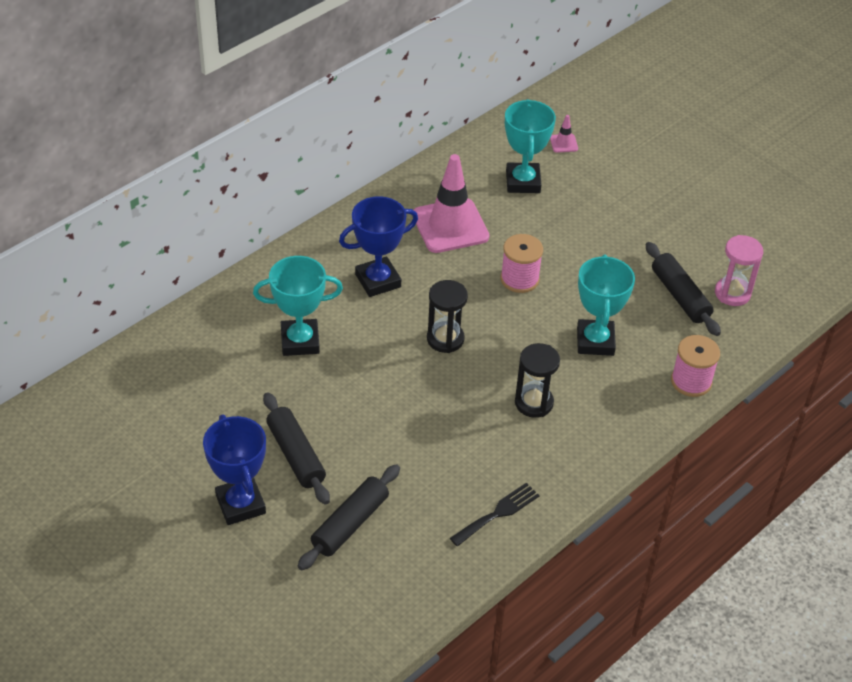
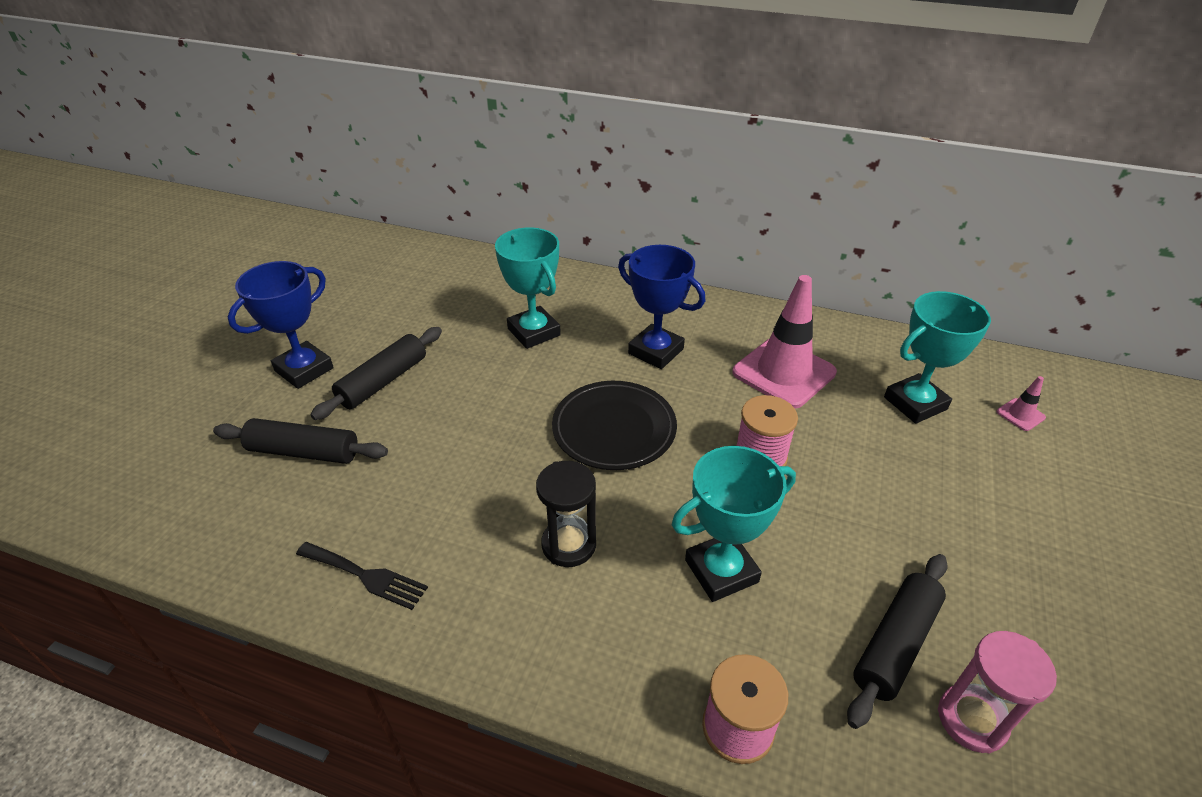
camera: 65 degrees right, 5 degrees down
black hourglass [427,280,468,353] -> black plate [552,381,677,470]

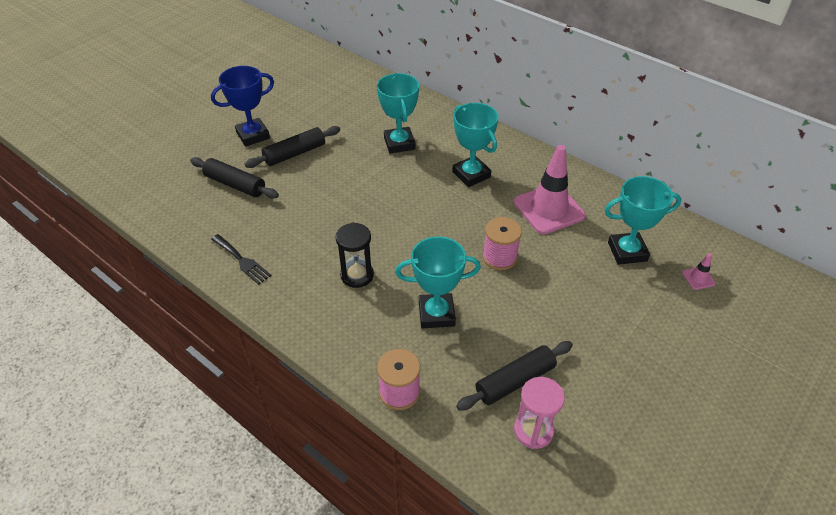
camera: 20 degrees right, 5 degrees up
black plate [552,381,677,470] -> none
blue trophy [618,245,705,369] -> turquoise trophy [452,103,499,187]

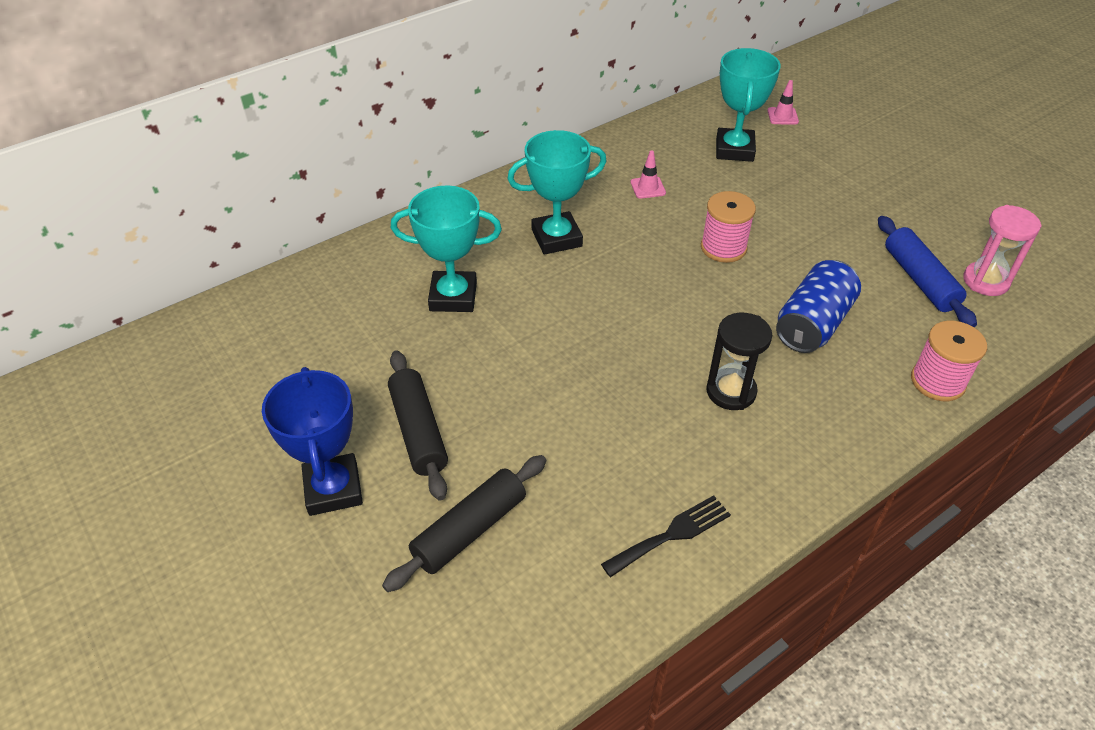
camera: 75 degrees left, 0 degrees up
turquoise trophy [395,237,481,328] -> blue can [776,260,861,353]
black rolling pin [456,341,573,411] -> blue rolling pin [878,216,977,327]
pink traffic cone [514,145,586,234] -> pink traffic cone [631,150,666,199], size x0.42

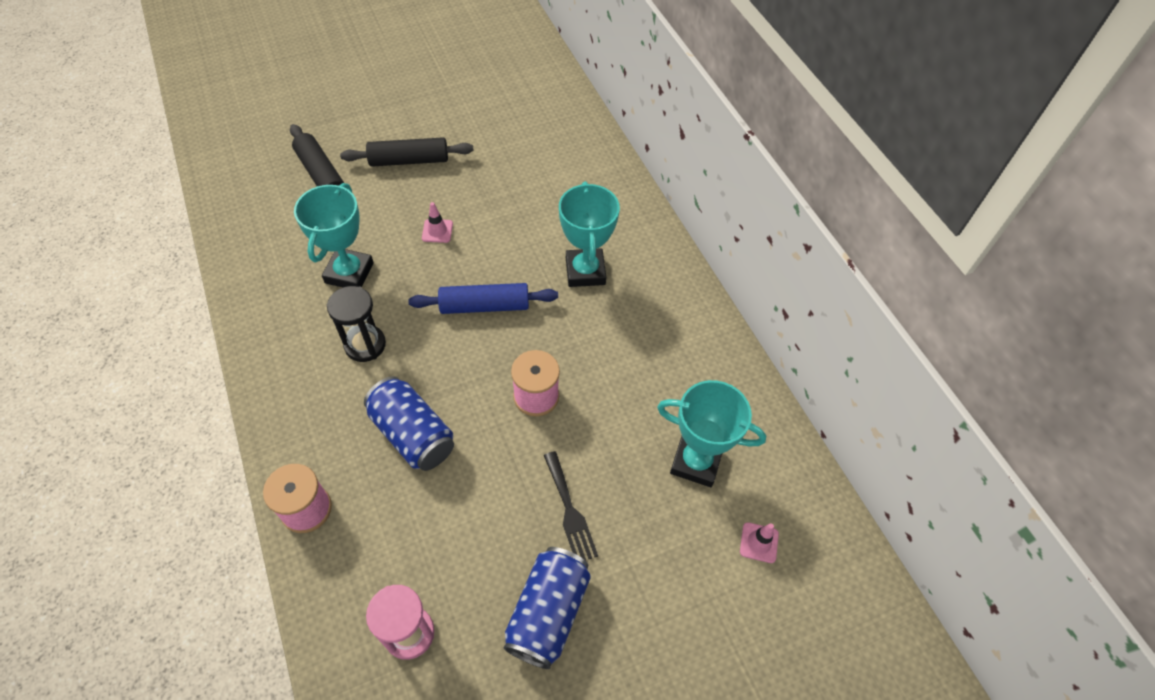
camera: 100 degrees right, 10 degrees up
blue trophy [262,367,363,516] -> none
turquoise trophy [391,185,502,312] -> turquoise trophy moved to [294,183,374,287]
black fork [601,495,731,577] -> black fork moved to [544,451,598,561]
pink traffic cone [631,150,666,199] -> pink traffic cone moved to [422,202,453,243]
blue rolling pin [878,216,977,327] -> blue rolling pin moved to [408,283,558,314]
none -> blue can [503,547,591,669]

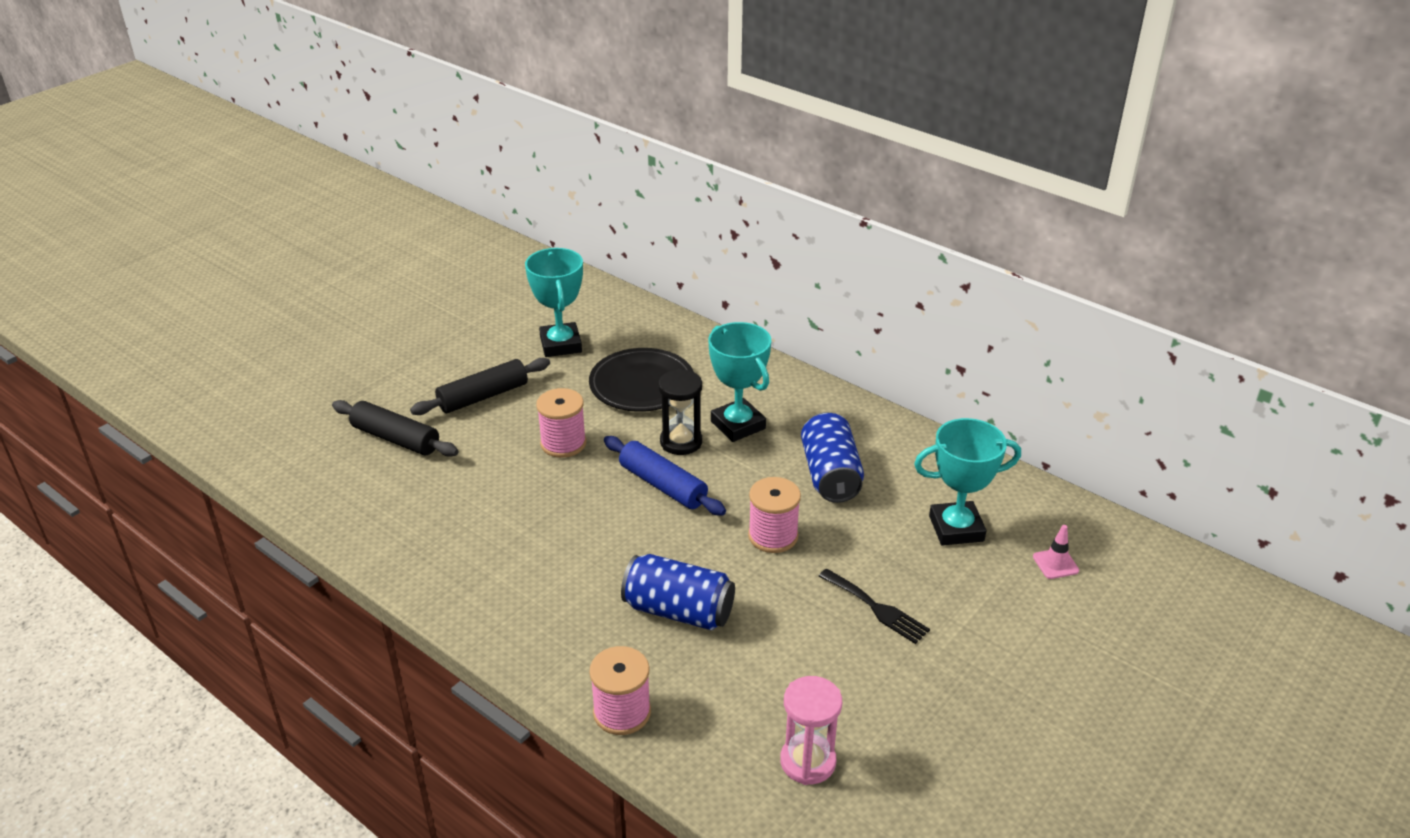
camera: 25 degrees left, 20 degrees down
turquoise trophy [294,183,374,287] -> turquoise trophy moved to [525,248,583,357]
black hourglass [327,286,386,362] -> black hourglass moved to [658,369,702,455]
blue rolling pin [408,283,558,314] -> blue rolling pin turned 75 degrees clockwise [604,436,726,516]
pink traffic cone [422,202,453,243] -> pink spool [536,388,586,458]
blue can [503,547,591,669] -> blue can moved to [801,412,864,503]
none -> black plate [589,348,694,412]

